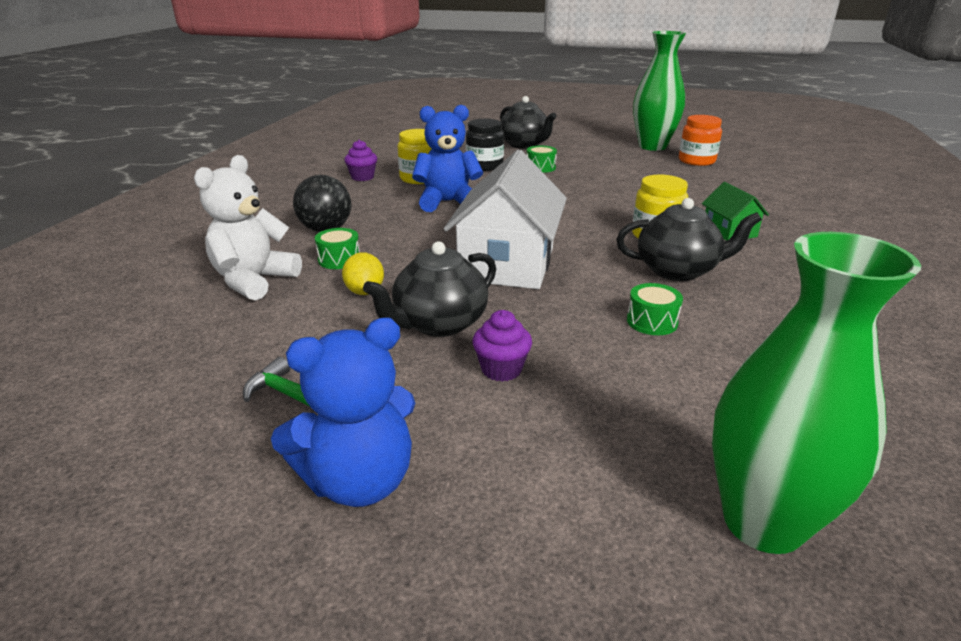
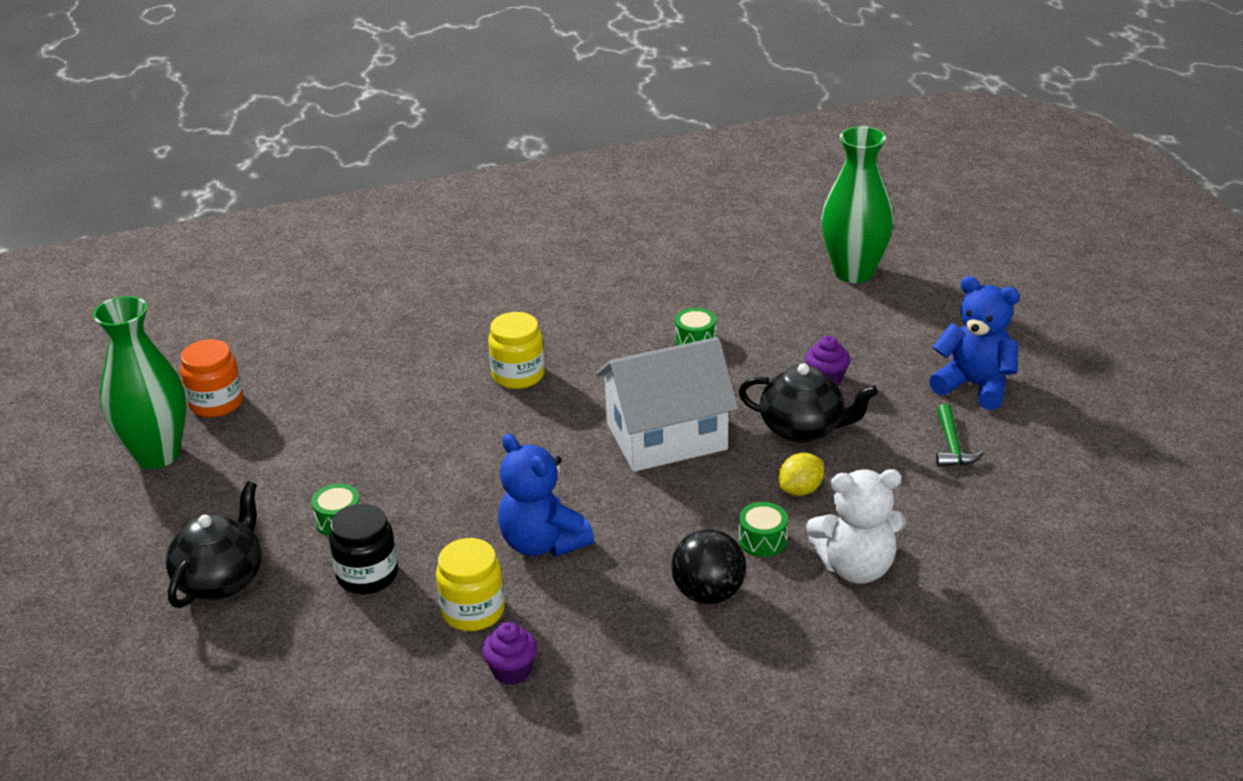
camera: 120 degrees left, 5 degrees up
black teapot [616,198,762,281] -> none
green house [702,182,769,241] -> none

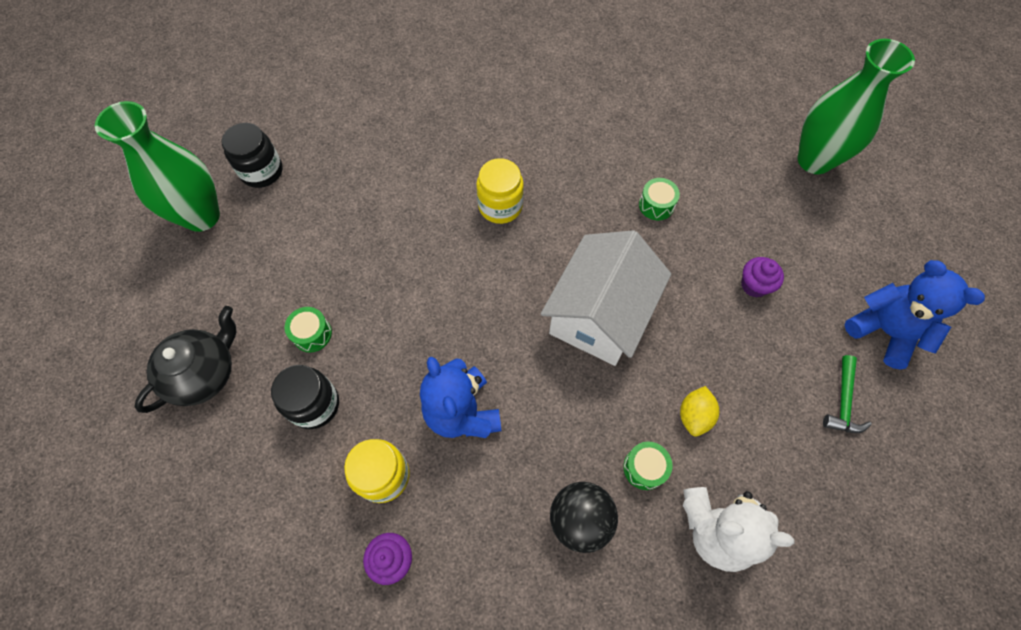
camera: 15 degrees right, 30 degrees up
orange jar [180,339,243,418] -> black jar [222,123,283,188]
white house [596,337,738,472] -> white house turned 60 degrees counterclockwise [541,230,671,366]
black teapot [739,363,878,443] -> none
yellow lemon [778,453,824,496] -> yellow lemon turned 45 degrees counterclockwise [680,386,719,436]

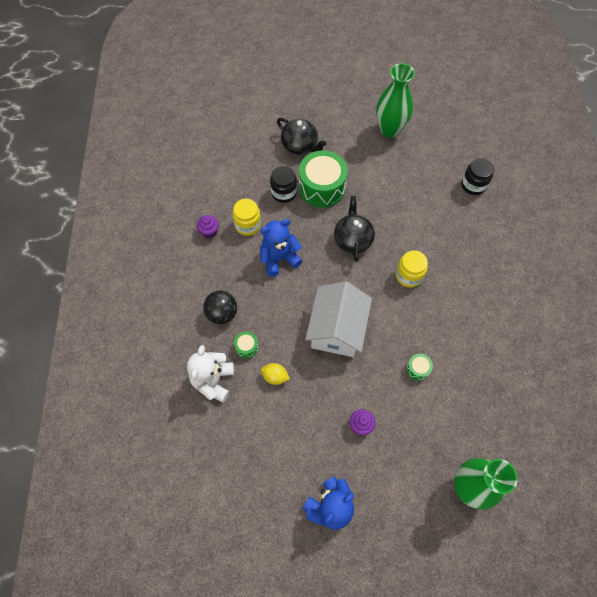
camera: 90 degrees right, 0 degrees up
black jar [222,123,283,188] -> black jar moved to [461,158,494,195]
green drum [285,307,332,352] -> green drum [299,150,348,208], size x2.30
white house [541,230,671,366] -> white house turned 75 degrees clockwise [305,281,372,357]
green hammer [823,355,872,433] -> none
none -> black teapot [334,196,375,262]

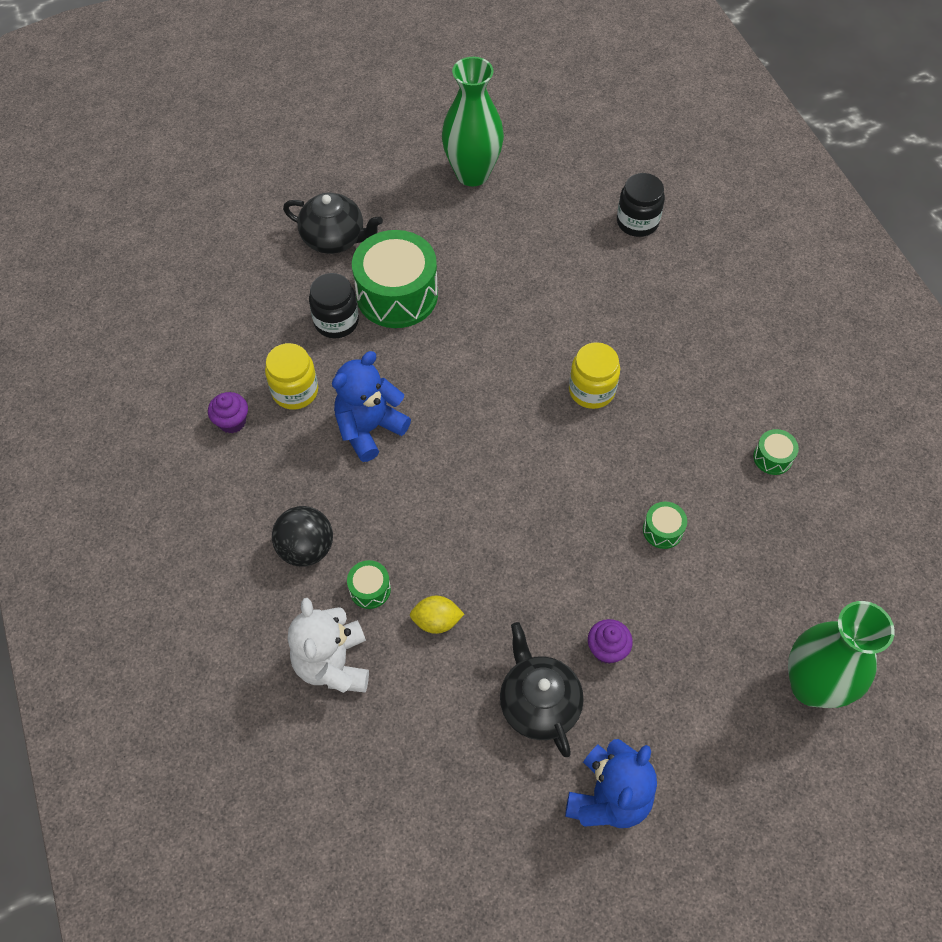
camera: 20 degrees left, 5 degrees down
white house [305,281,372,357] -> none
black teapot [334,196,375,262] -> black teapot moved to [500,622,584,757]
none -> green drum [753,429,799,475]

